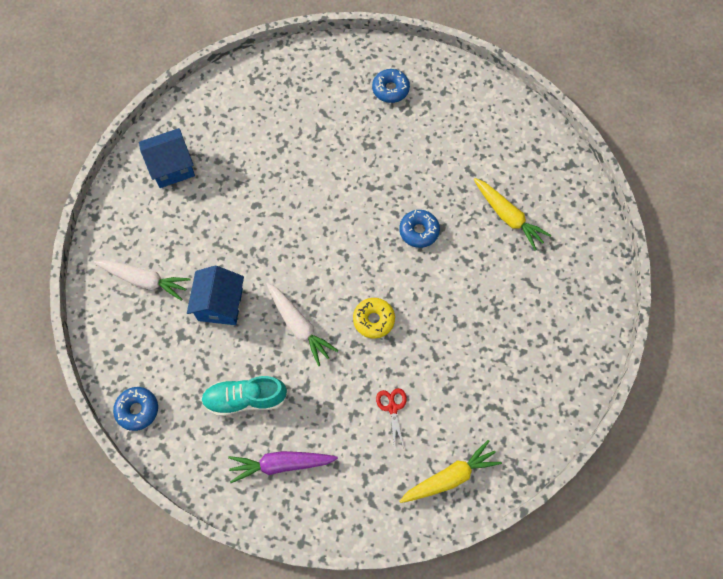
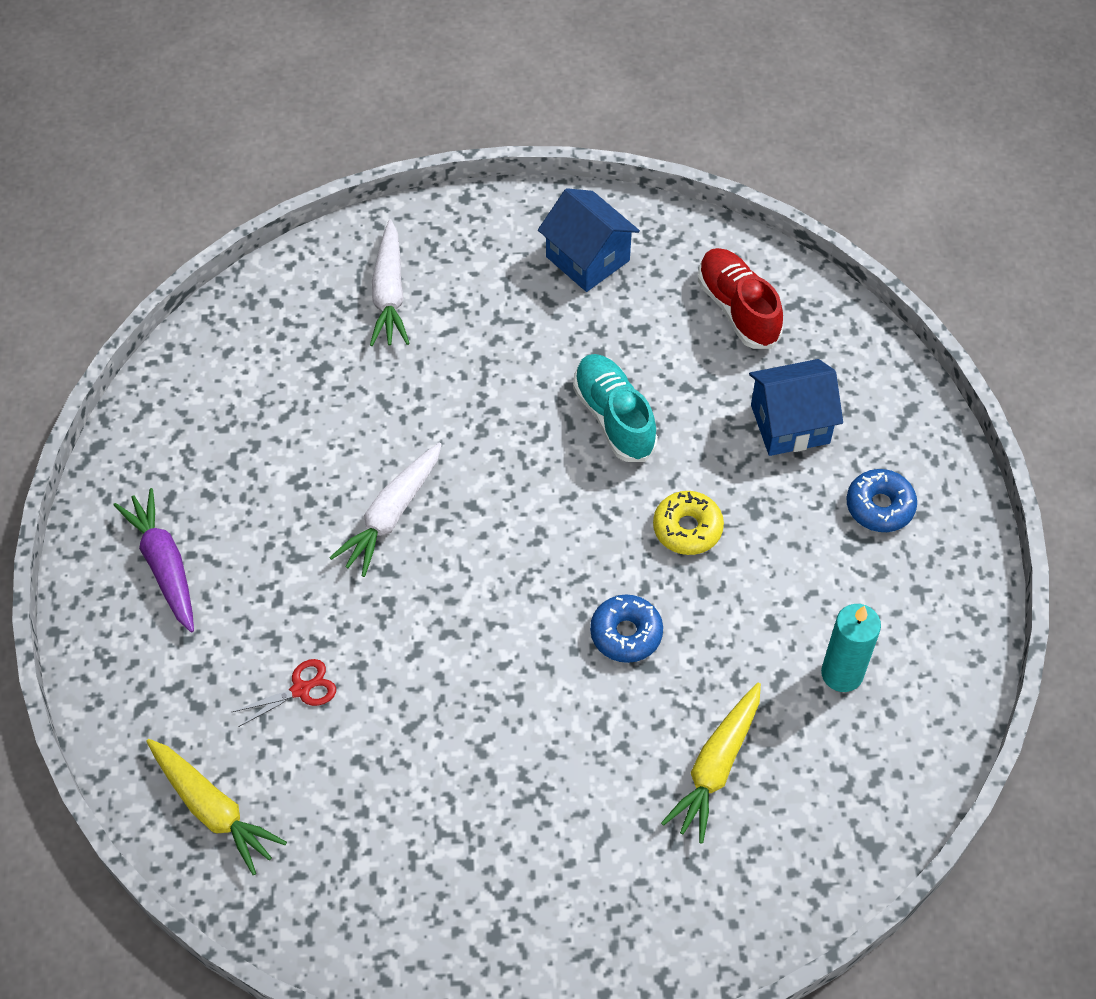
camera: 70 degrees right, 10 degrees down
blue donut [113,387,158,431] -> none
blue house [187,265,244,325] -> blue house moved to [749,359,843,456]
turquoise shoe [201,376,288,416] -> turquoise shoe moved to [573,354,658,462]
yellow donut [353,298,395,339] -> yellow donut moved to [653,491,724,555]
none -> red shoe [698,248,783,349]
none -> turquoise candle [821,604,881,692]

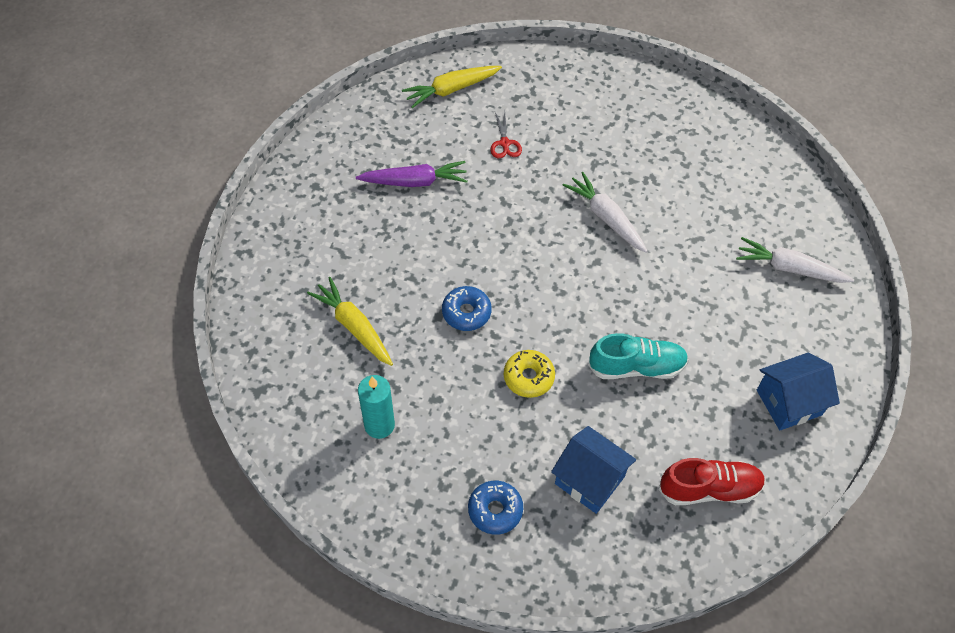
camera: 110 degrees right, 0 degrees up
purple carrot [114,488,194,633] -> purple carrot moved to [356,161,468,187]
blue house [749,359,843,456] -> blue house turned 60 degrees counterclockwise [551,426,636,514]

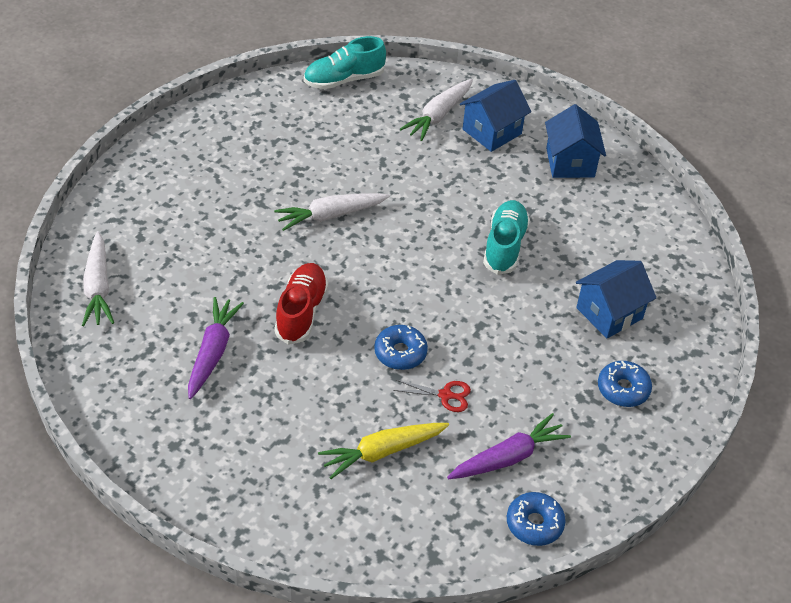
camera: 75 degrees left, 10 degrees down
turquoise candle [358,375,395,439] -> purple carrot [447,413,571,479]
yellow carrot [402,66,502,108] -> white carrot [82,231,114,326]
red scissors [490,112,522,158] -> red scissors moved to [393,380,471,412]
yellow donut [504,350,555,398] -> none
red shoe [658,458,766,505] -> red shoe moved to [274,263,328,345]
none -> turquoise shoe [304,36,386,89]
none -> blue house [460,80,531,152]
none -> blue donut [507,492,565,546]

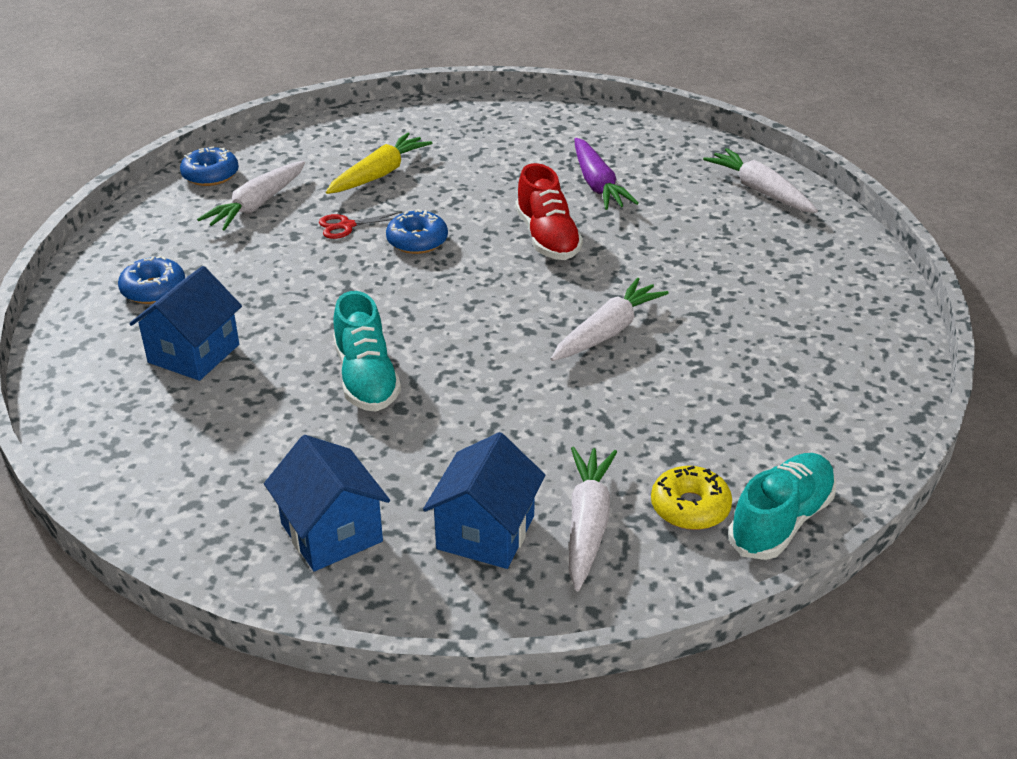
camera: 155 degrees right, 10 degrees down
purple carrot [447,413,571,479] -> white carrot [197,161,305,231]
none -> yellow donut [651,466,732,530]

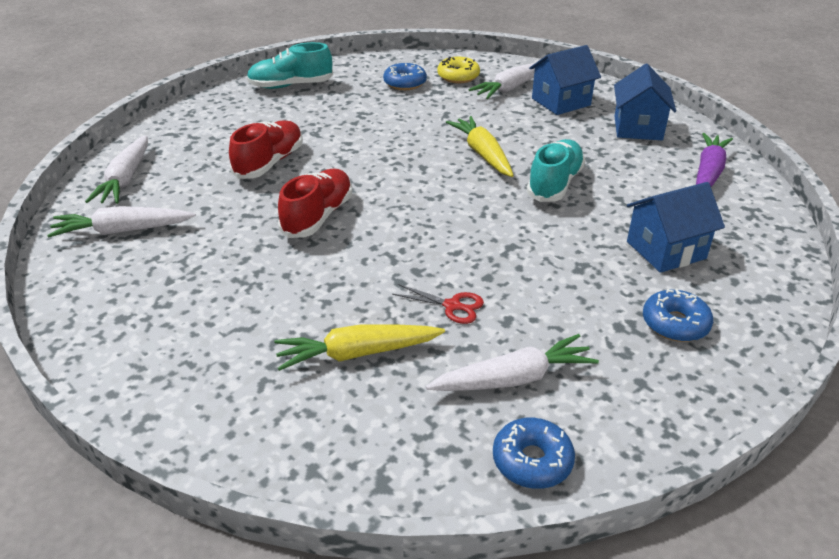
camera: 140 degrees left, 0 degrees up
blue donut [386,209,448,254] -> blue donut moved to [383,63,427,90]
white carrot [551,278,669,361] -> white carrot moved to [47,206,196,238]
purple carrot [574,138,639,210] -> purple carrot moved to [696,133,733,187]
turquoise shoe [728,453,836,560] -> turquoise shoe moved to [247,42,333,89]
none -> red shoe [229,120,303,179]
none -> yellow carrot [446,116,514,177]

